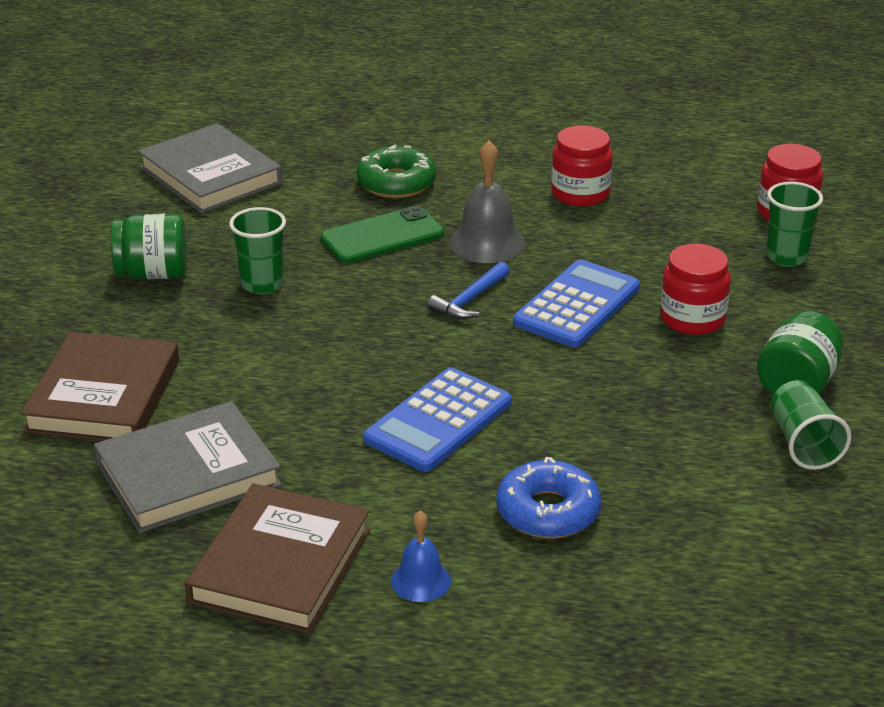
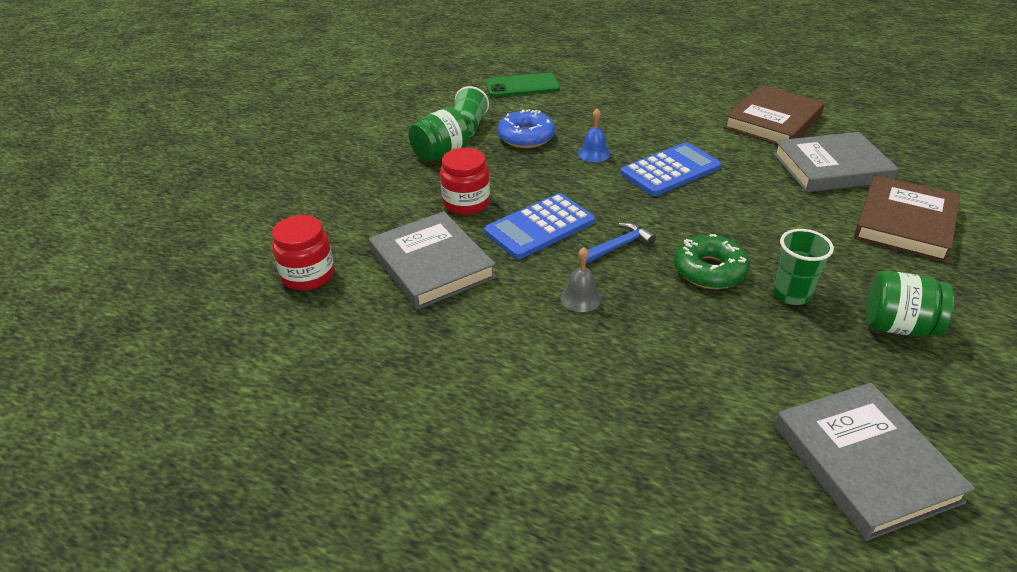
camera: 160 degrees left, 5 degrees up
green phone [321,206,444,263] -> green phone moved to [486,73,560,97]
green donut [356,145,436,198] -> green donut moved to [674,234,750,289]
blue bell [391,511,451,602] -> blue bell moved to [578,108,611,162]
grey bell [450,140,525,263] -> grey bell [560,247,602,312], size x0.61
blue donut [496,457,601,539] -> blue donut moved to [498,109,555,148]
red jar [551,125,613,207] -> none
green cup [766,182,823,267] -> none
none -> grey book [369,211,496,310]

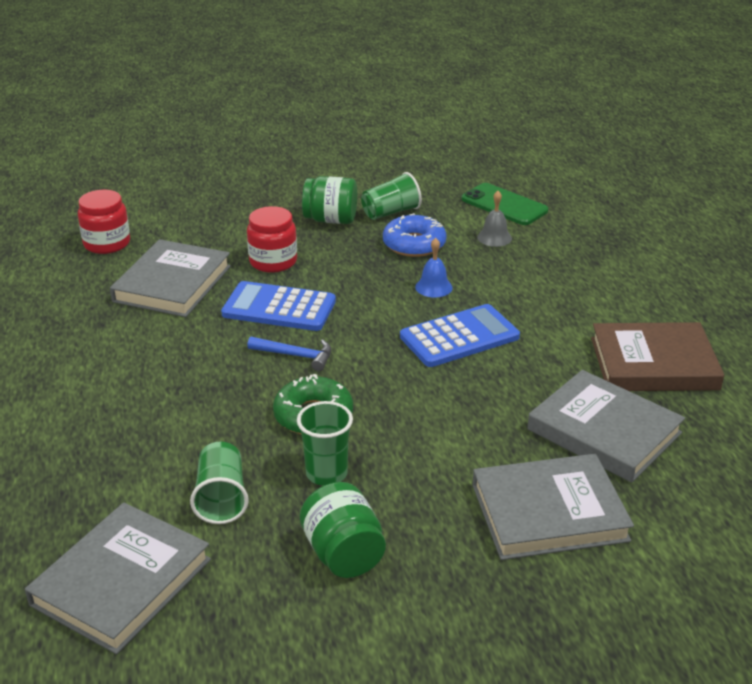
camera: 50 degrees right, 5 degrees down
grey bell [560,247,602,312] -> grey bell moved to [477,191,512,247]
blue calculator [620,142,721,196] -> blue calculator turned 45 degrees counterclockwise [400,304,520,367]
brown book [854,175,960,262] -> grey book [472,454,634,560]
none -> green cup [190,442,249,524]

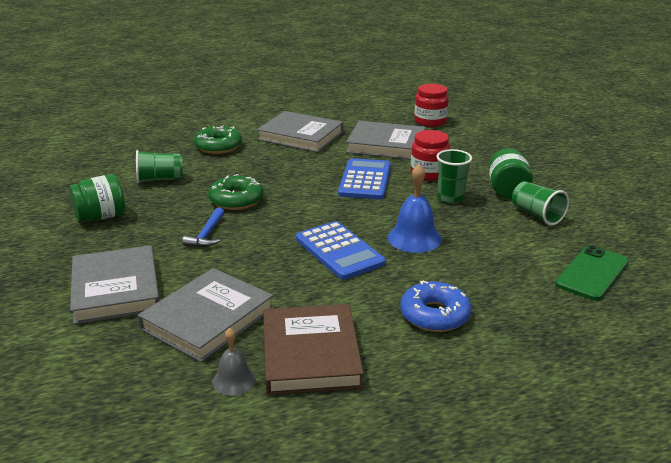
camera: 85 degrees right, 5 degrees down
grey book [25,502,211,654] -> grey book moved to [257,111,343,152]
blue hammer [247,336,331,371] -> blue hammer moved to [182,208,224,247]
green cup [297,401,353,486] -> green cup moved to [436,149,472,204]
blue donut [383,213,447,257] -> blue donut moved to [400,281,472,332]
blue bell [415,238,453,297] -> blue bell [388,164,442,253], size x1.64
grey bell [477,191,512,247] -> grey bell moved to [212,328,256,396]
none -> green donut [194,125,242,154]

